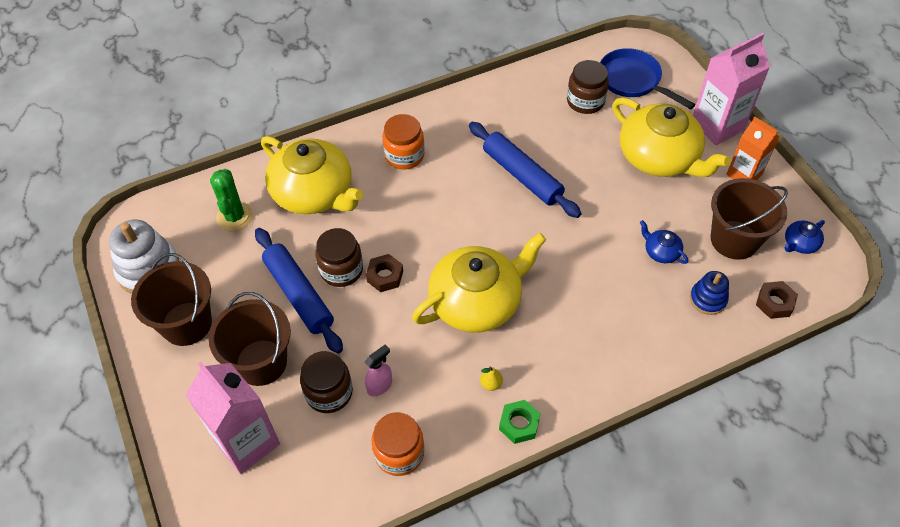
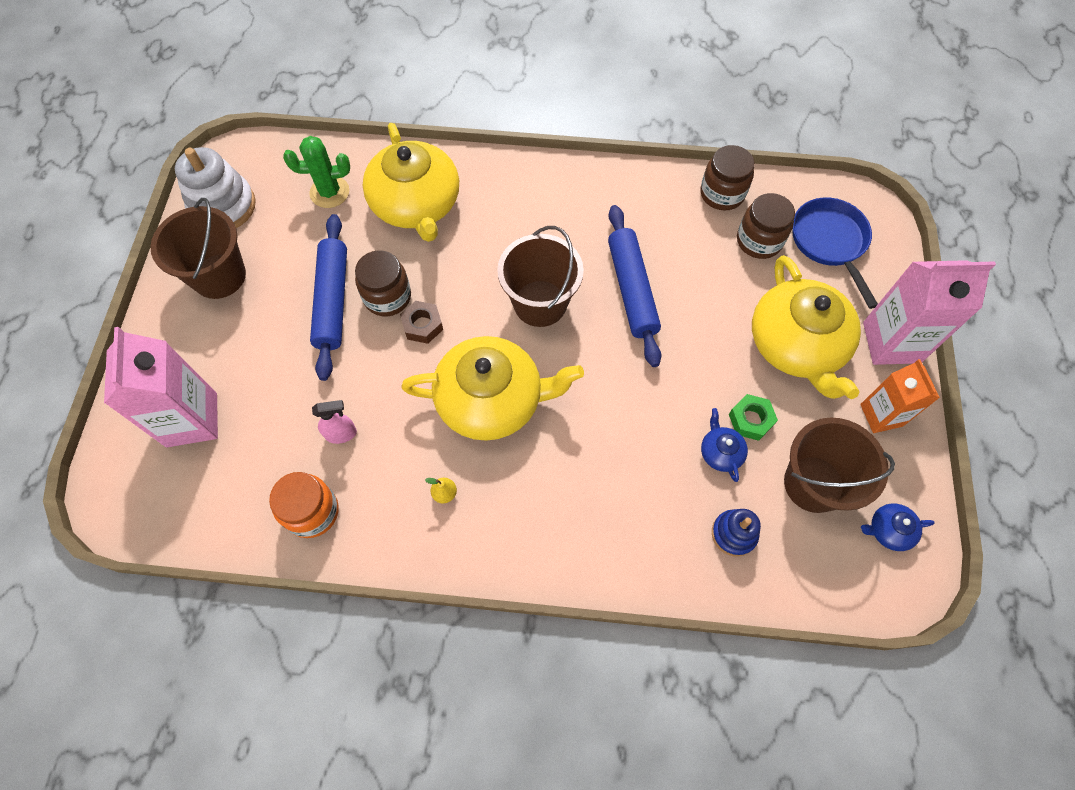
camera: 30 degrees right, 10 degrees up
brown bucket [209,292,291,386] -> brown bucket moved to [497,226,584,327]
green cactus [210,169,253,231] -> green cactus turned 60 degrees clockwise [283,136,350,208]
brown jar [300,351,353,413] -> brown jar moved to [700,145,755,210]
orange jar [382,114,424,170] -> none
green nut [499,400,540,444] -> green nut moved to [729,394,778,441]
brown nut [756,281,798,319] -> none

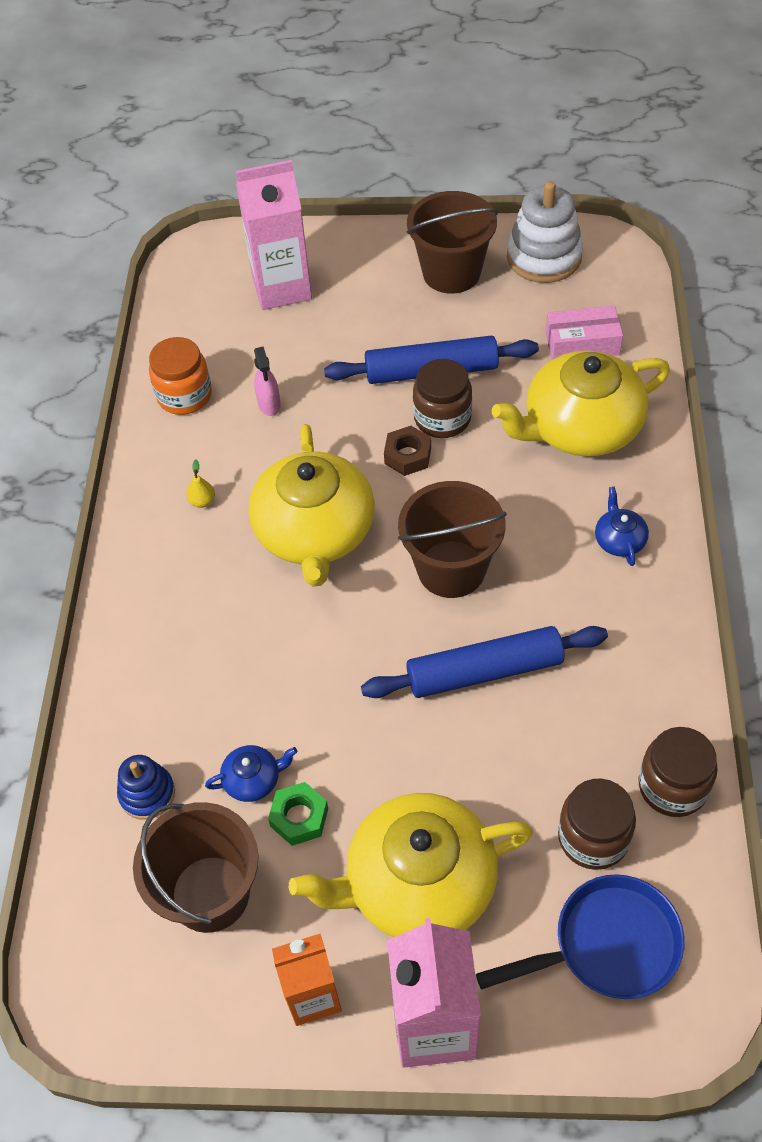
camera: 90 degrees right, 10 degrees down
green cactus [283,136,350,208] -> pink box [546,306,623,360]
blue teapot [861,503,935,551] -> blue teapot moved to [595,486,649,566]

